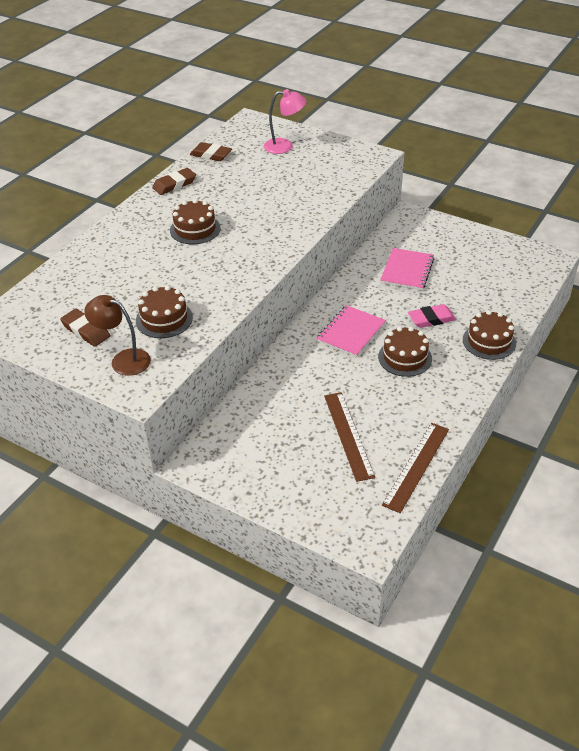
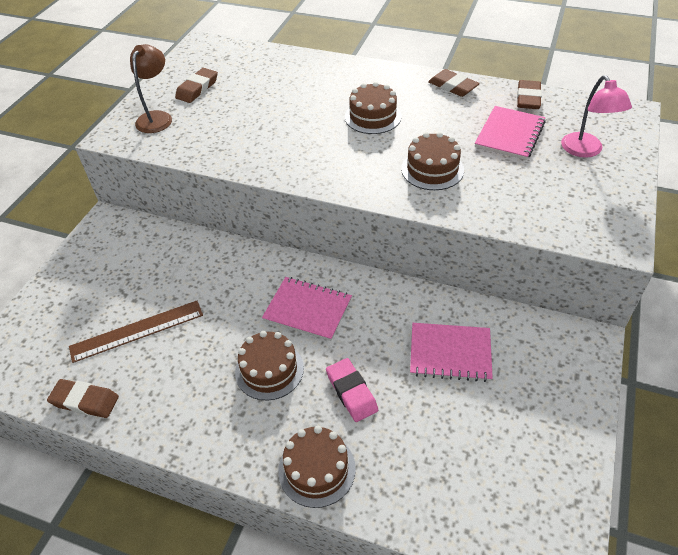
camera: 80 degrees right, 5 degrees up
brown cake [136,285,193,338] -> brown cake moved to [401,132,464,190]
brown ruler [382,423,449,513] -> brown eraser [47,379,119,418]
none -> pink notebook [475,106,546,160]

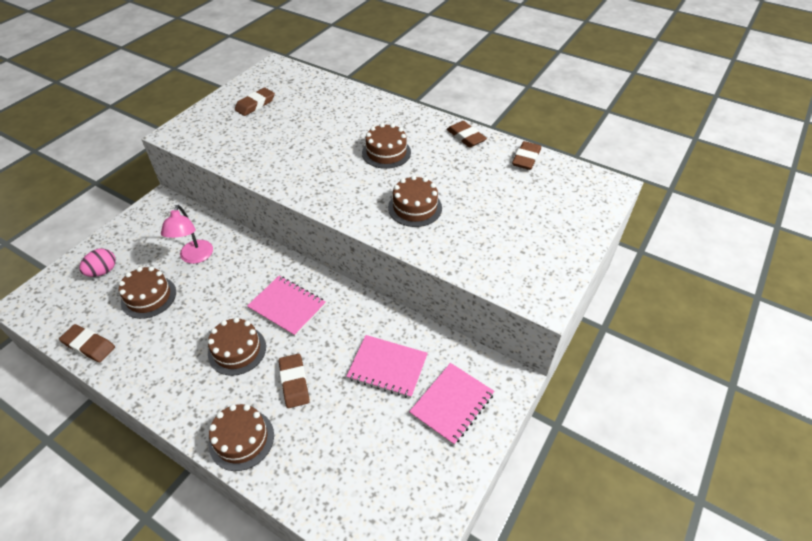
camera: 10 degrees right, 0 degrees up
brown ruler [69,301,203,363] -> brown cake [119,266,176,319]
brown lamp [130,44,172,133] -> none
pink eraser [326,358,378,422] -> brown eraser [279,354,310,408]
pink notebook [475,106,546,160] -> pink notebook moved to [409,363,494,445]
pink lamp [561,75,632,158] -> pink lamp moved to [161,205,213,264]
none -> pink egg [79,249,116,277]

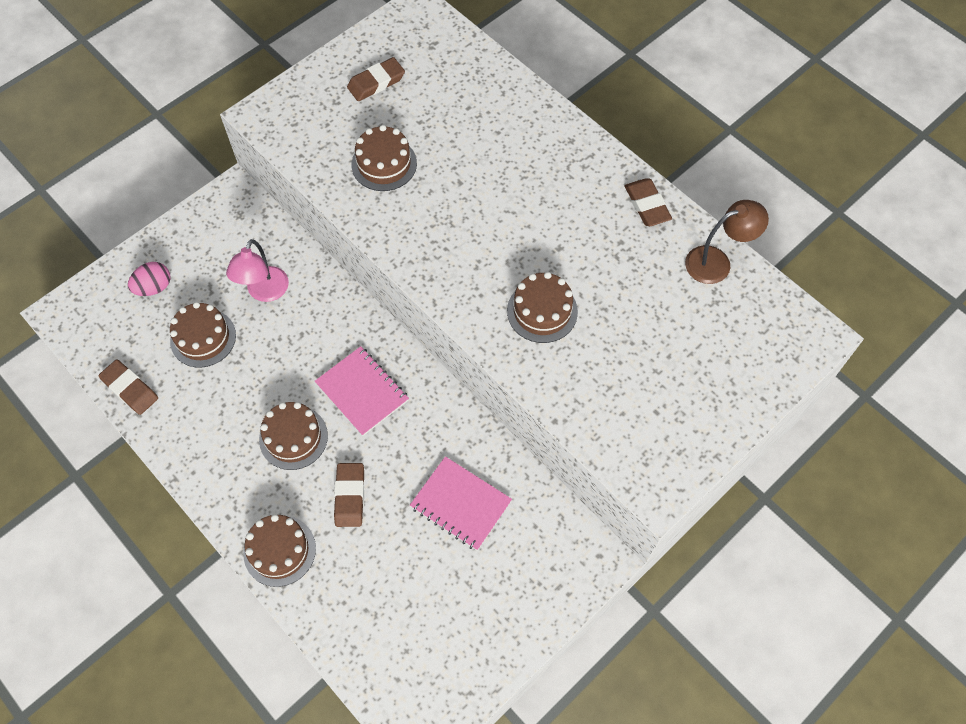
camera: 15 degrees right, 15 degrees up
brown cake [362,123,411,169] -> brown cake moved to [351,125,417,191]
pink notebook [409,363,494,445] -> none
brown eraser [512,141,541,170] -> brown lamp [685,200,769,284]

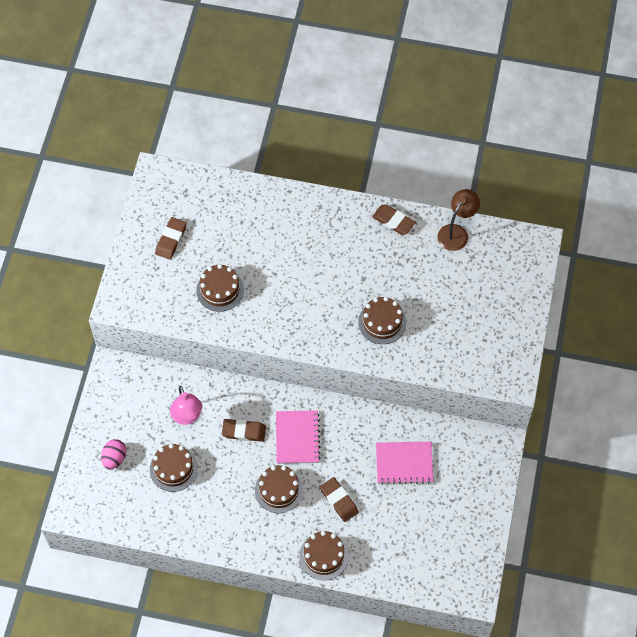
camera: 35 degrees left, 0 degrees up
brown eraser [98,359,158,415] -> brown eraser moved to [222,419,266,442]
pink notebook [315,346,409,436] -> pink notebook turned 75 degrees clockwise [276,410,321,464]

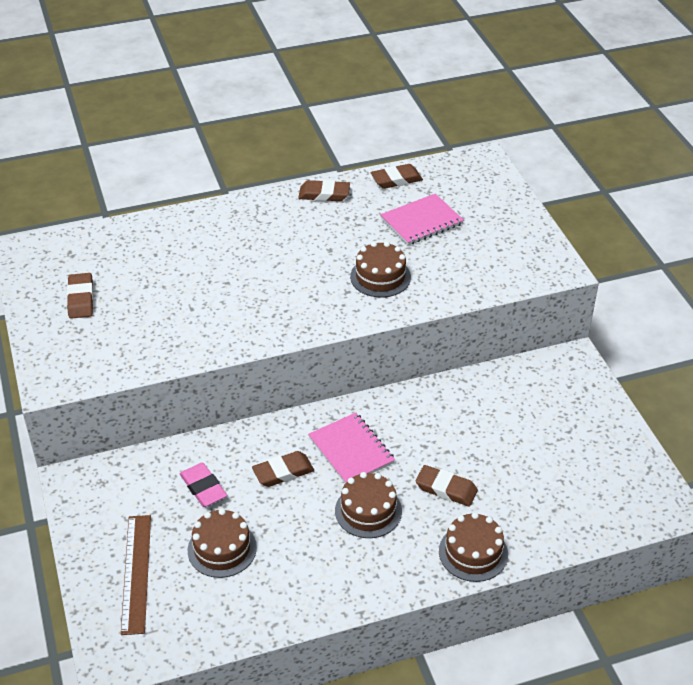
camera: 30 degrees left, 20 degrees down
pink egg [101,439,127,469] -> brown ruler [121,515,151,635]
pink lamp [170,386,202,425] -> pink eraser [180,463,227,507]
brown cake [196,264,244,312] -> none
pink notebook [376,442,434,485] -> pink notebook moved to [380,194,464,245]
brown lamp [438,189,480,251] -> brown eraser [370,164,423,189]

